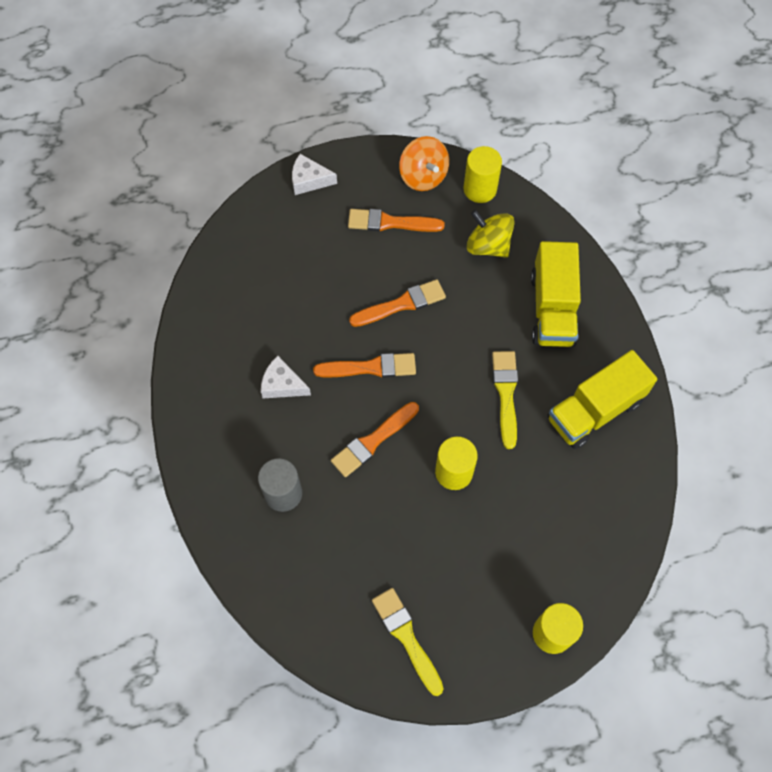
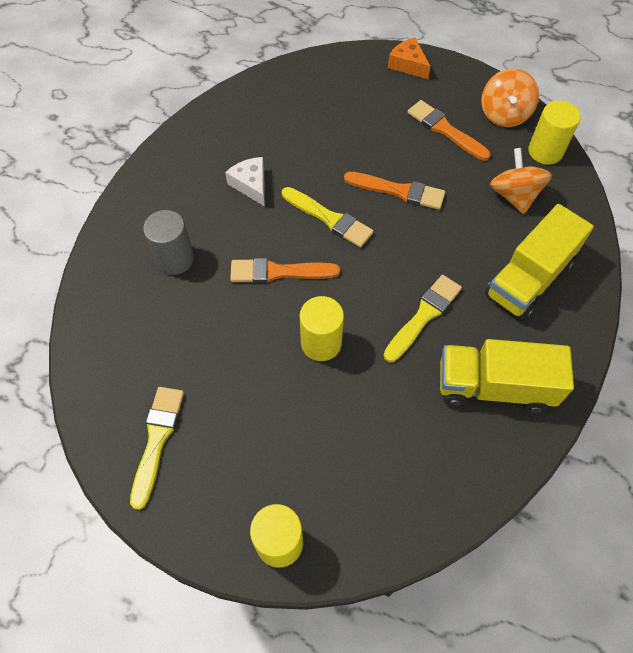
camera: 40 degrees right, 5 degrees down
white cheese [292,154,337,195] -> orange cheese [388,37,431,79]
orange brush [313,353,416,378] -> yellow brush [282,187,374,248]
yellow spinning top [467,210,514,258] -> orange spinning top [490,148,552,214]

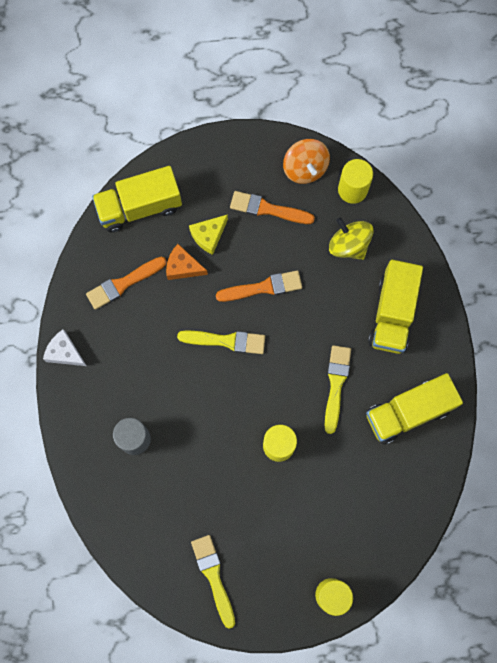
camera: 30 degrees left, 15 degrees up
white cheese [225,157,265,206] -> white cheese moved to [43,329,86,366]
orange brush [230,258,340,283] -> orange brush moved to [86,257,167,310]
orange cheese [388,37,431,79] -> orange cheese moved to [166,244,208,280]
orange spinning top [490,148,552,214] -> yellow spinning top [329,218,374,260]
none -> yellow truck [92,166,182,232]
none -> yellow cheese [189,214,228,255]

